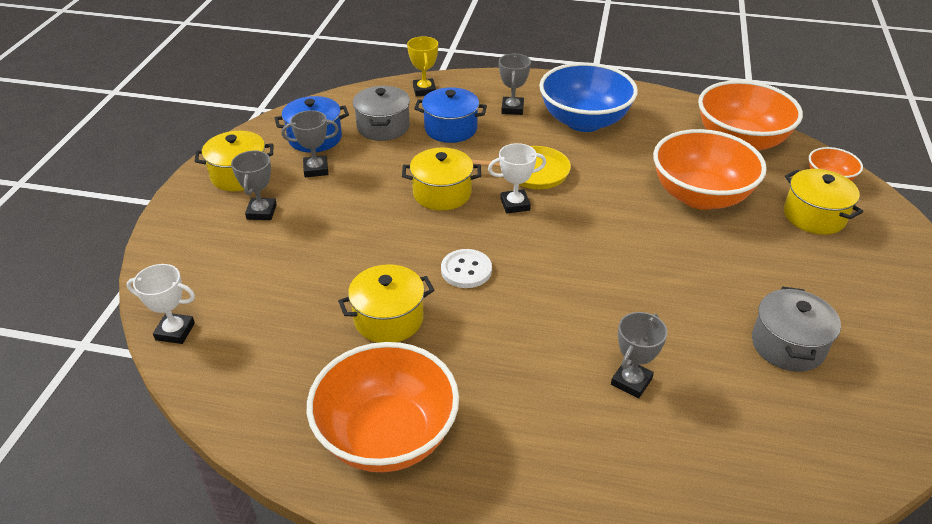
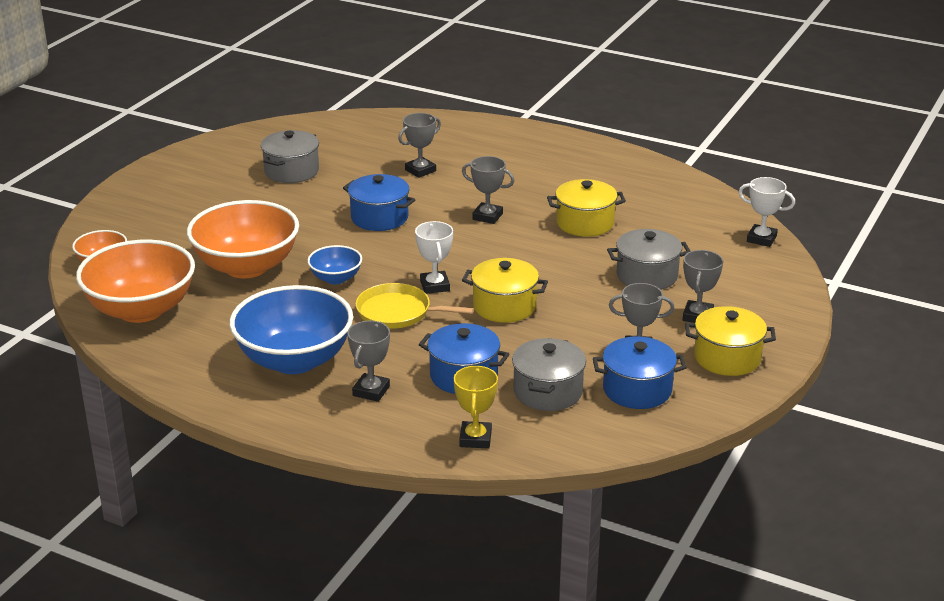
camera: 165 degrees left, 10 degrees down
orange bowl [307,342,459,472] -> none
white button [441,249,492,288] -> none
white trophy [488,143,546,214] -> white trophy turned 75 degrees clockwise [415,221,453,294]
yellow pot [784,169,863,235] -> none
none -> blue bowl [307,245,362,284]
none -> blue pot [343,174,415,231]
none -> grey trophy [462,156,515,224]
none -> grey pot [607,229,690,290]

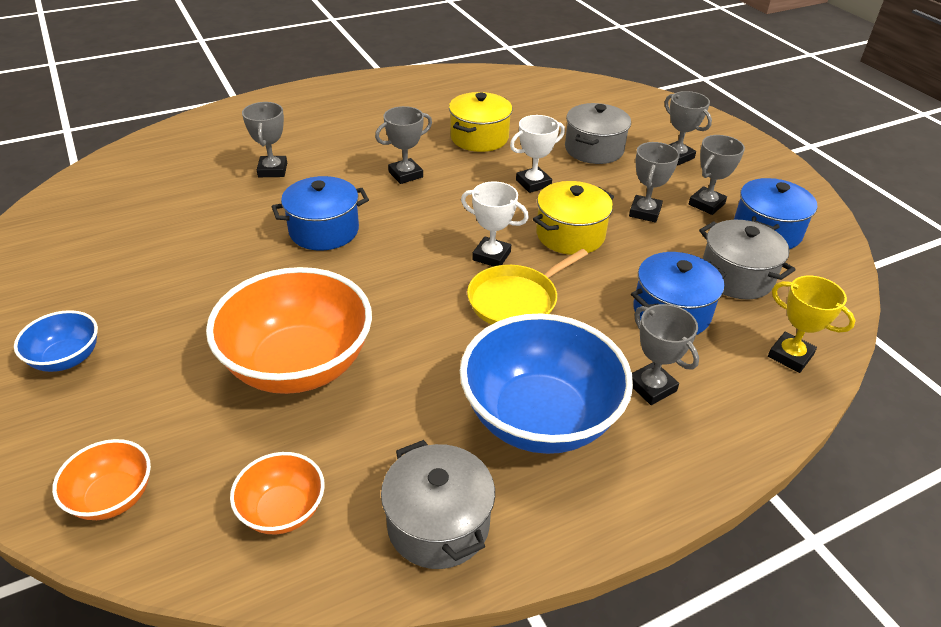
camera: 55 degrees left, 10 degrees up
orange bowl [76,240,195,323] -> orange bowl [230,452,325,535], size x0.49
grey pot [261,130,319,183] -> grey pot moved to [381,440,495,569]
blue bowl [307,245,362,284] -> blue bowl moved to [14,310,98,372]
yellow pot [685,306,776,376] -> none
white trophy [738,177,795,247] -> white trophy moved to [510,115,565,193]
none -> grey trophy [629,142,680,223]

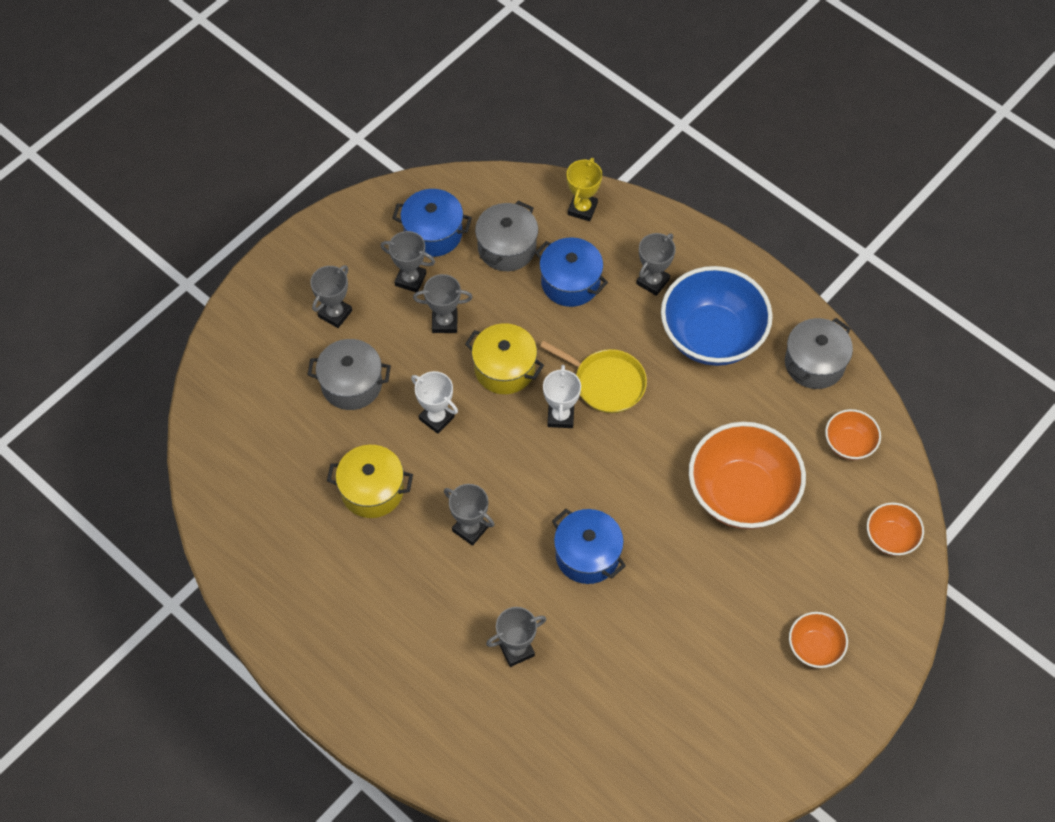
camera: 110 degrees left, 20 degrees up
blue bowl [14,310,98,372] -> orange bowl [789,612,848,668]

